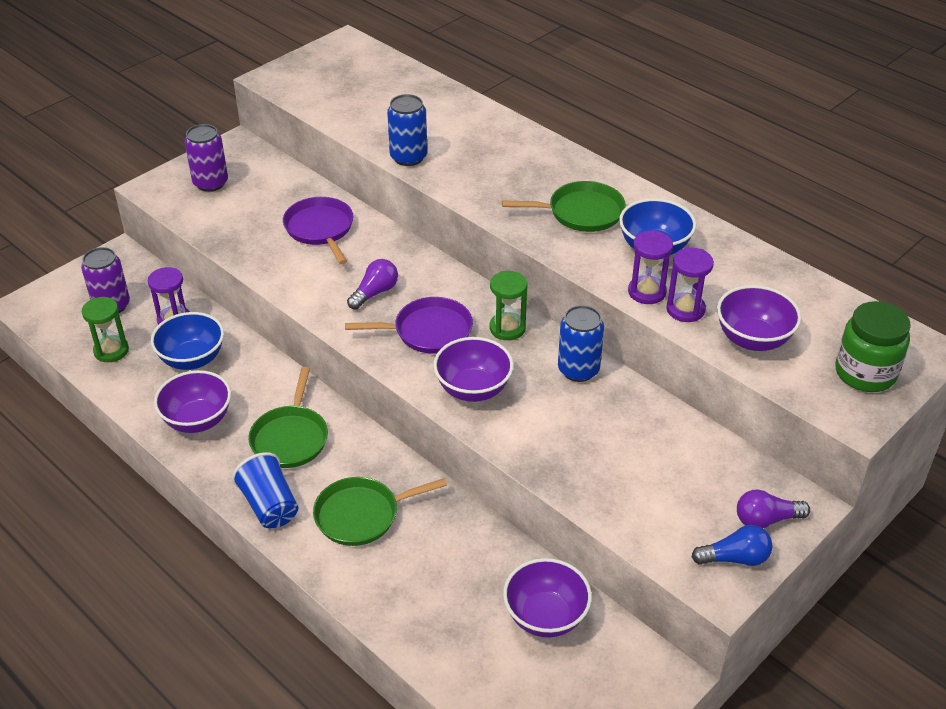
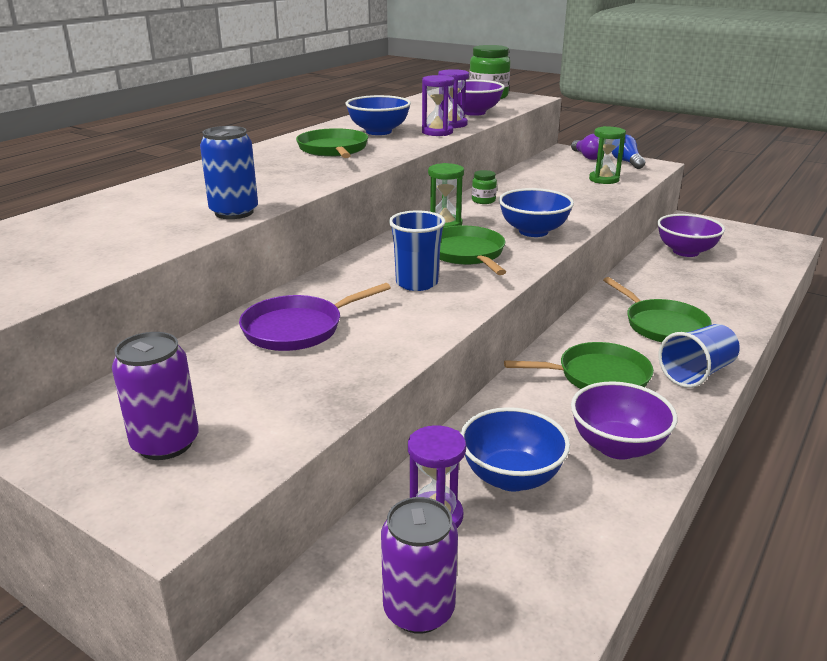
camera: 100 degrees left, 15 degrees down
green hourglass [82,297,129,362] -> green hourglass moved to [589,126,626,184]
purple pan [345,297,473,354] -> green pan [440,225,506,275]
purple light bulb [347,259,398,310] -> blue cup [389,210,446,291]
purple bowl [433,337,514,402] -> blue bowl [499,188,574,237]
blue can [558,305,604,382] -> green jar [472,170,497,204]

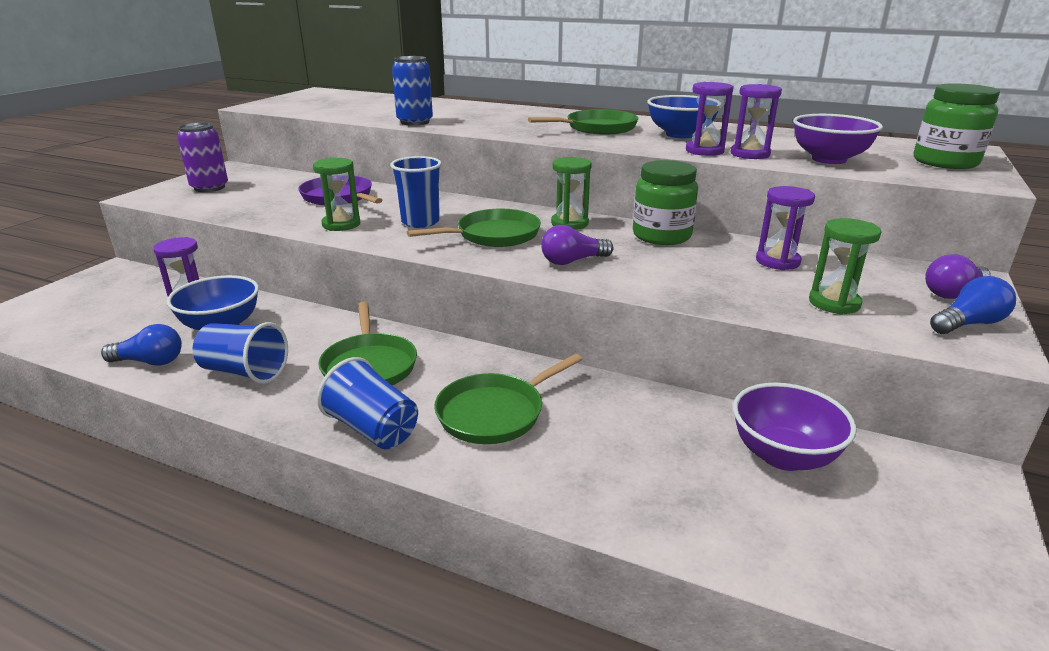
camera: 80 degrees right, 0 degrees up
purple can [381,497,458,634] -> none
green jar [472,170,497,204] -> green jar [633,160,698,245], size x2.01
blue bowl [499,188,574,237] -> purple light bulb [541,225,613,265]
purple bowl [571,381,677,460] -> blue cup [193,322,288,384]
none -> blue light bulb [101,324,182,366]
none -> green hourglass [313,158,360,231]
none -> purple hourglass [756,186,815,270]

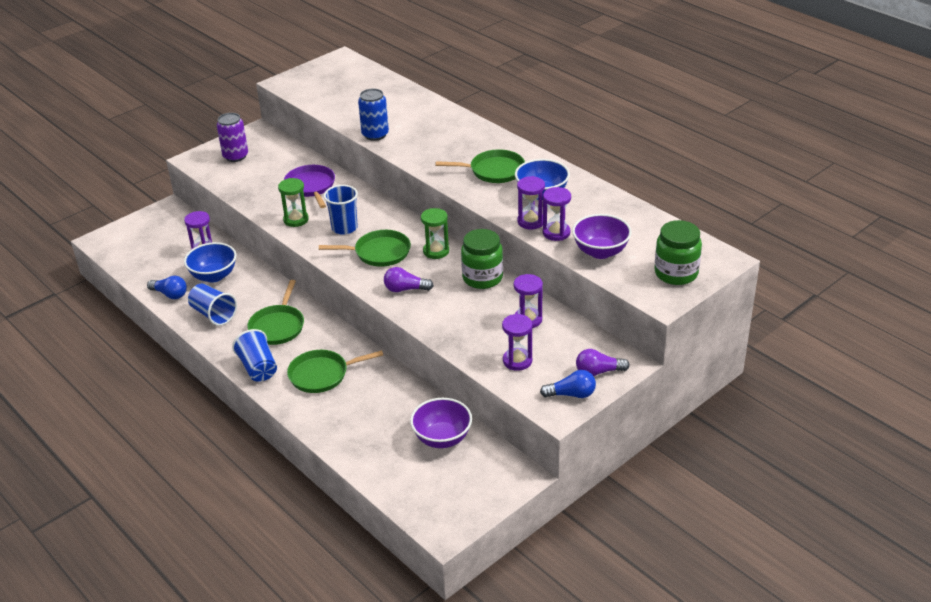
camera: 25 degrees right, 10 degrees up
green hourglass [809,218,881,314] -> purple hourglass [502,314,532,371]

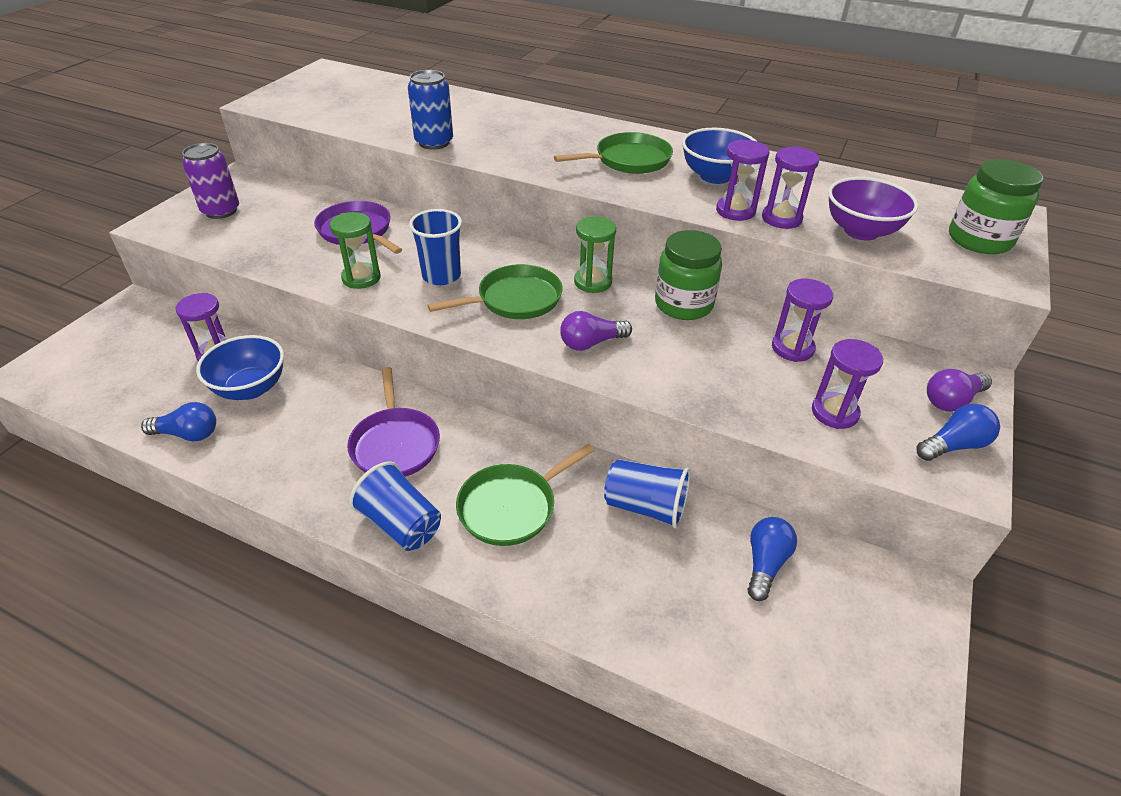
camera: 25 degrees left, 5 degrees up
blue cup [188,284,237,326] -> blue cup moved to [604,459,690,528]
green pan [247,280,304,345] -> purple pan [347,367,440,477]
purple bowl [410,398,472,448] -> blue light bulb [748,517,797,601]

